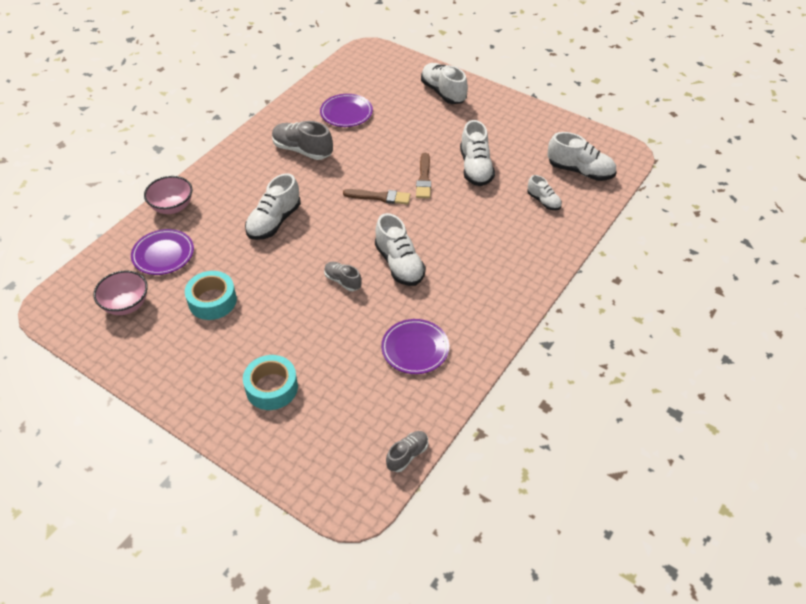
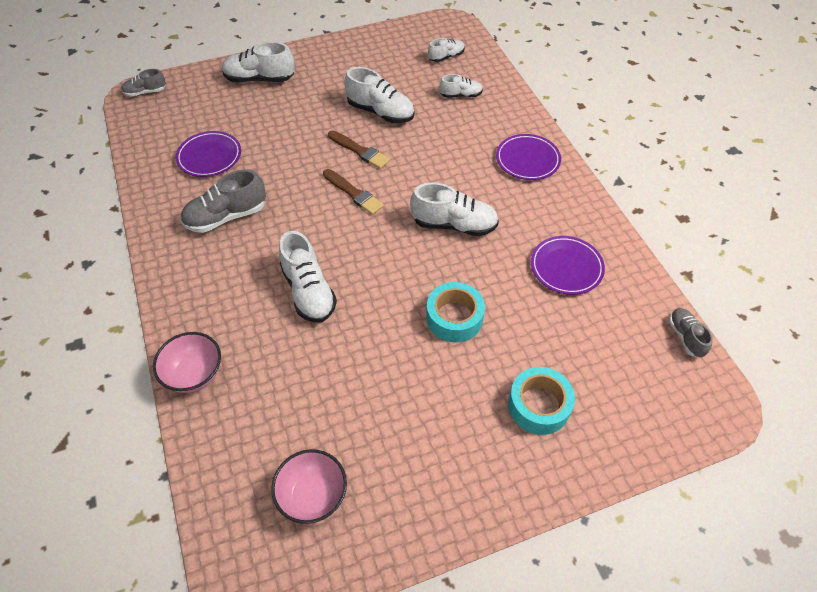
camera: 55 degrees left, 5 degrees up
purple plate [131,229,194,275] -> purple plate moved to [496,134,561,180]
turquoise tape [185,271,237,320] -> turquoise tape moved to [426,282,485,343]
grey shoe [324,262,362,291] -> grey shoe moved to [121,69,166,97]
brown brush [343,189,411,205] -> brown brush turned 90 degrees clockwise [323,169,384,215]
white shoe [547,132,616,181] -> white shoe [428,38,465,62], size x0.58

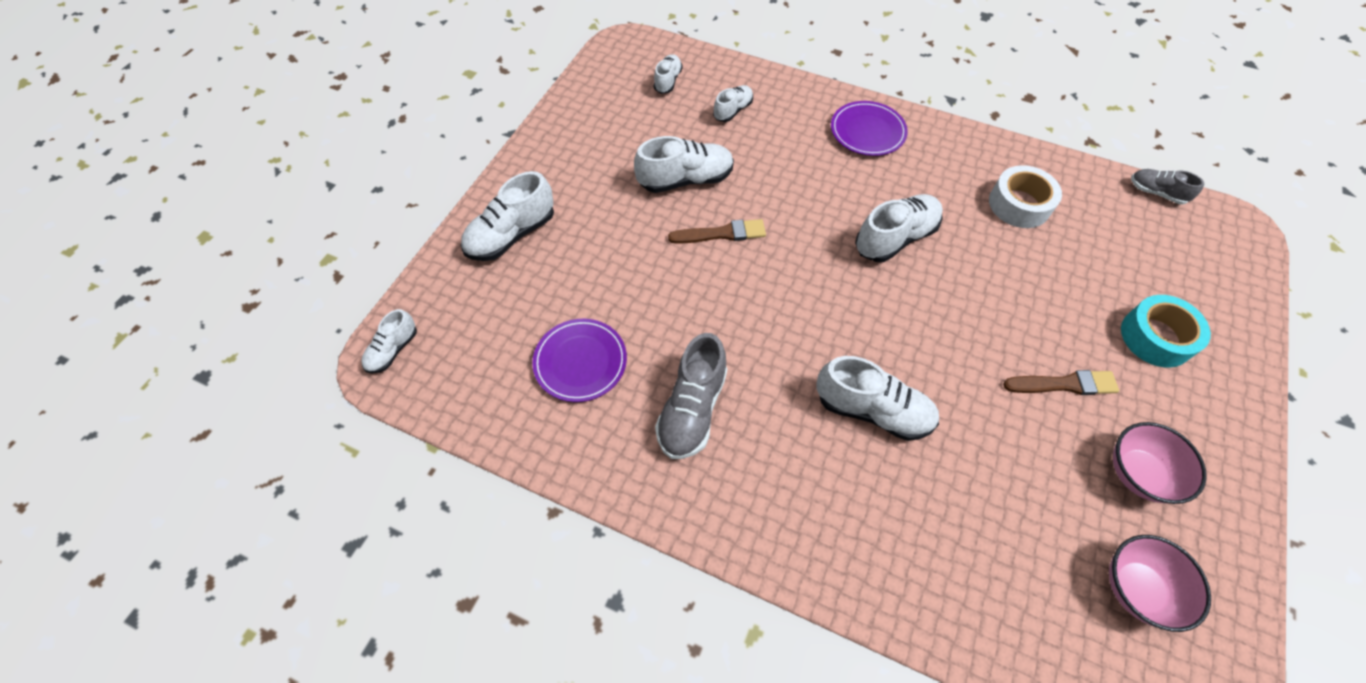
camera: 45 degrees left, 5 degrees up
grey shoe [121,69,166,97] -> white shoe [361,309,417,374]
pink bowl [153,332,221,393] -> pink bowl moved to [1113,422,1207,504]
brown brush [323,169,384,215] -> brown brush moved to [1003,370,1119,395]
turquoise tape [426,282,485,343] -> none
purple plate [531,236,605,295] -> white tape [989,165,1062,228]

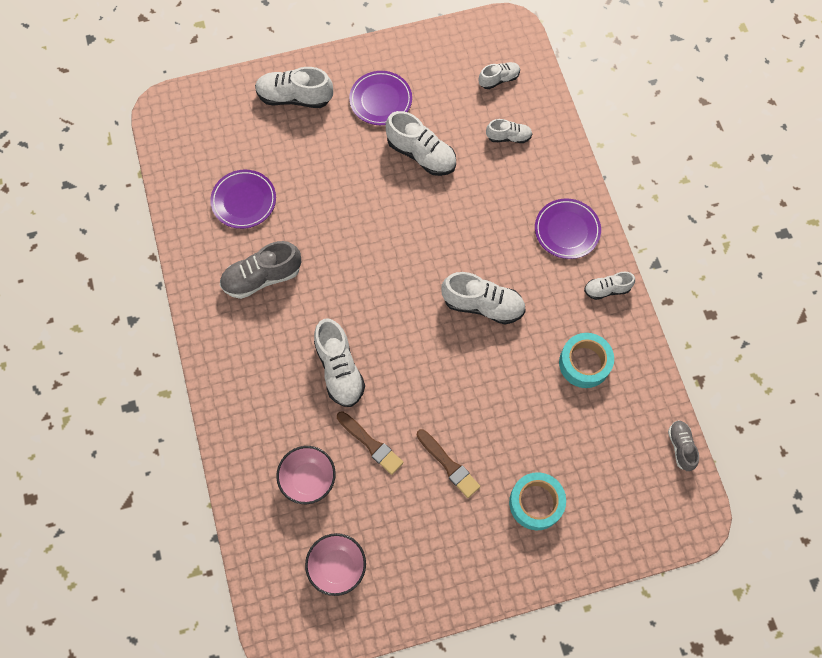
camera: 50 degrees right, 10 degrees up
white shoe [361,309,417,374] -> white shoe moved to [584,272,635,300]
brown brush [668,219,766,244] -> brown brush moved to [337,411,404,475]
white tape [989,165,1062,228] -> turquoise tape [559,333,614,388]
pink bowl [1113,422,1207,504] -> pink bowl moved to [276,446,336,504]
none -> purple plate [349,71,412,125]

